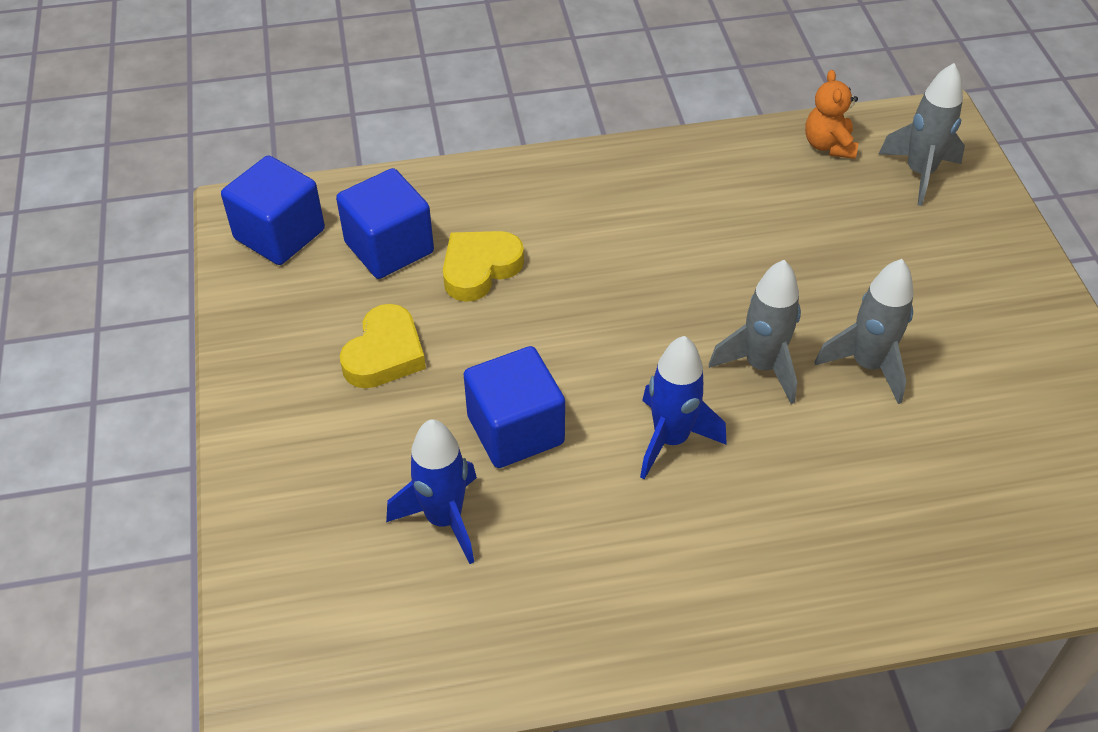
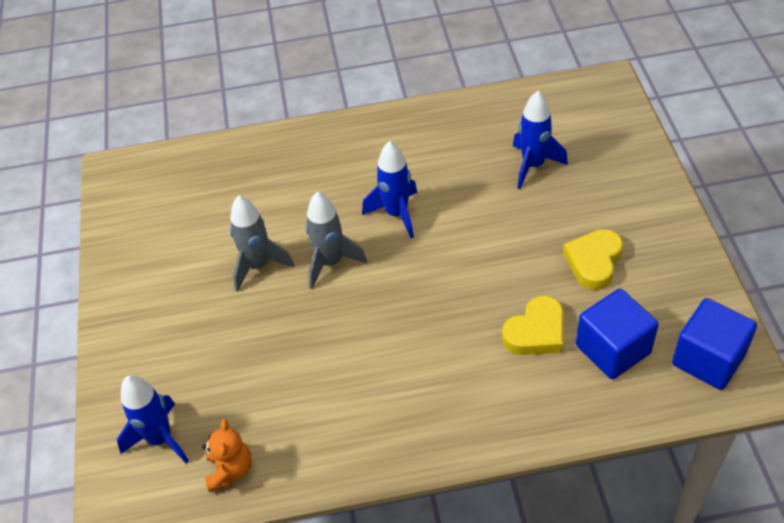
camera: 175 degrees left, 0 degrees up
blue cube [464,346,565,468] -> none
grey rocket [879,63,965,206] -> blue rocket [117,375,189,464]

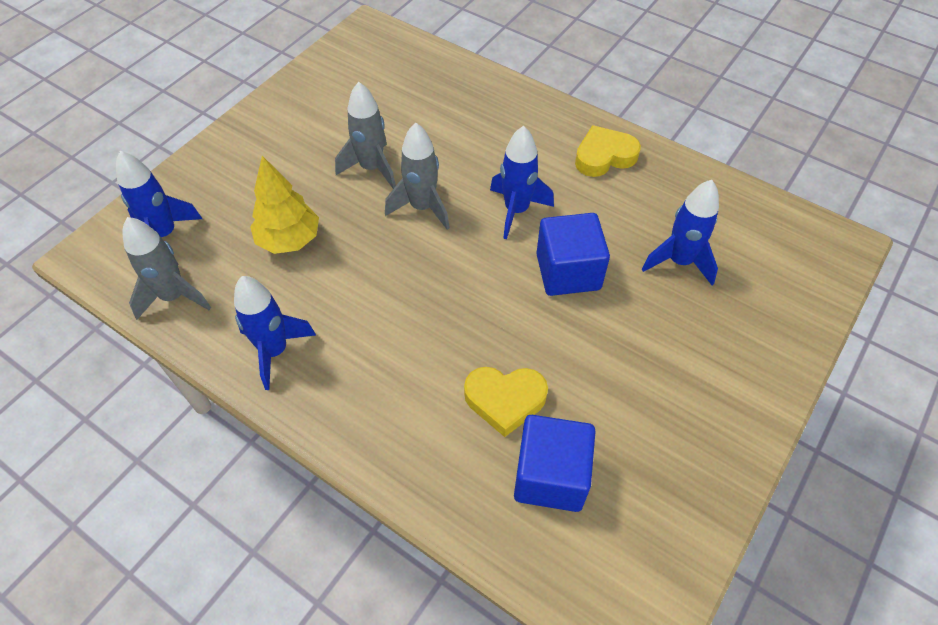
camera: 40 degrees right, 5 degrees up
orange teddy bear [202,419,252,492] -> grey rocket [123,217,211,320]
yellow heart [563,229,623,290] -> yellow heart moved to [575,125,641,177]
blue cube [672,298,757,390] -> blue cube moved to [536,213,610,296]
none -> blue rocket [234,276,316,390]
none -> yellow tree [250,156,319,254]

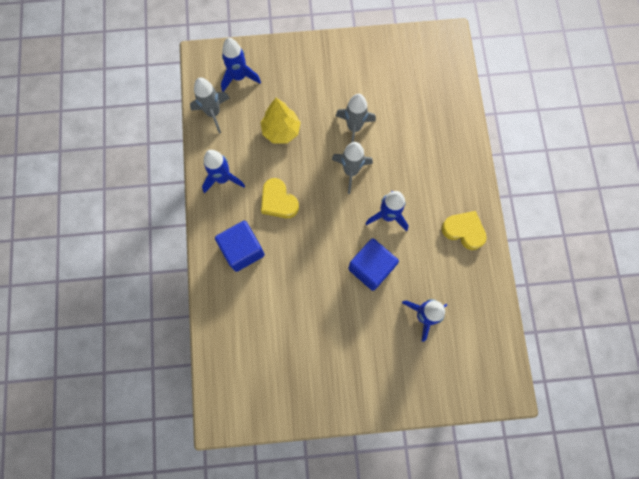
camera: 50 degrees right, 20 degrees up
yellow heart [464,367,548,437] -> yellow heart moved to [261,178,299,218]
blue cube [514,415,596,512] -> blue cube moved to [215,221,265,272]

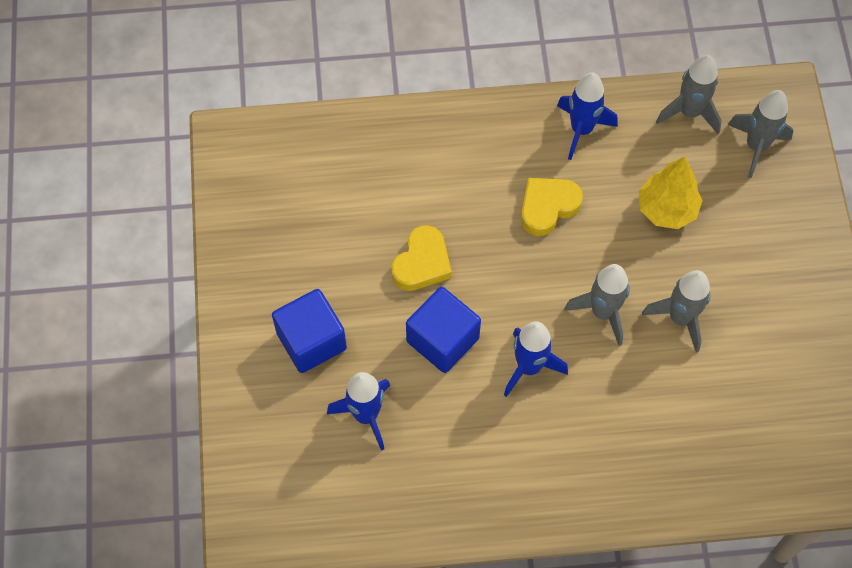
camera: 90 degrees right, 10 degrees down
blue cube [215,221,265,272] -> blue cube moved to [272,289,347,373]
blue rocket [221,38,261,92] -> grey rocket [728,90,793,178]
yellow heart [441,211,487,250] -> yellow heart moved to [391,225,452,291]

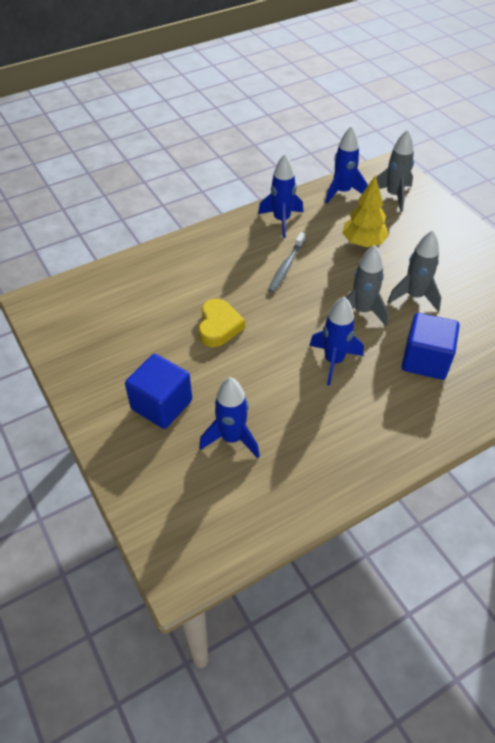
camera: 25 degrees left, 15 degrees down
blue cube [406,287,481,373] -> blue cube moved to [402,313,460,380]
yellow heart [521,178,583,236] -> grey toothbrush [268,232,306,293]
grey rocket [656,55,722,134] -> blue rocket [325,126,368,204]

